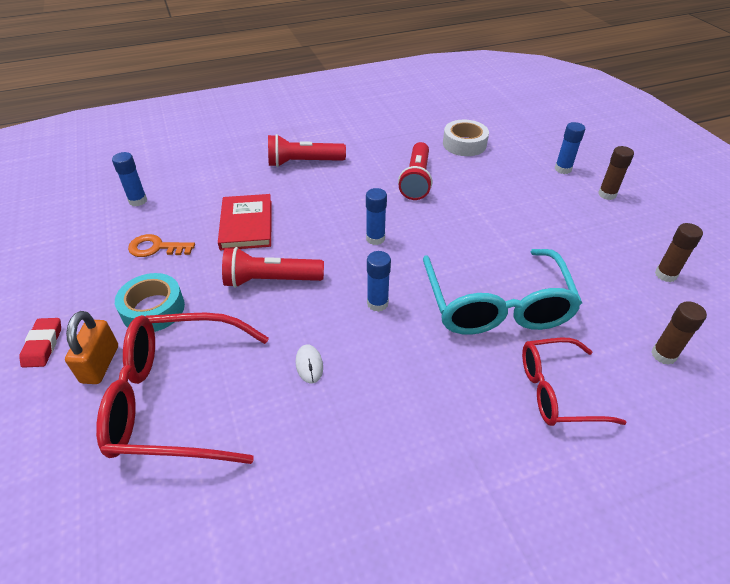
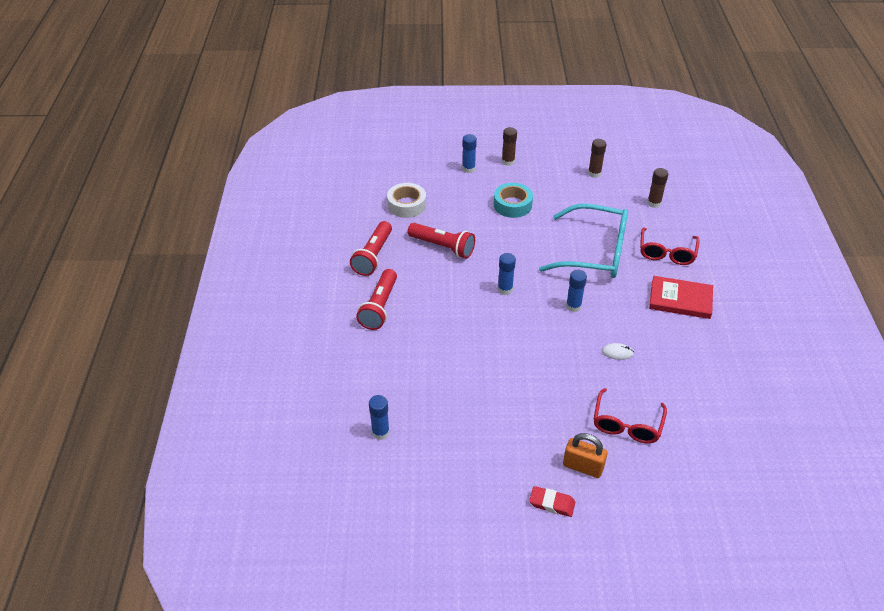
camera: 70 degrees left, 0 degrees up
red glasses [96,313,269,464] -> red glasses [594,388,667,444], size x0.61
turquoise tape [115,273,185,332] -> turquoise tape moved to [494,183,533,218]
orange key [128,234,195,257] -> none
red book [218,194,272,250] -> red book moved to [649,276,713,319]
red flashlight [222,247,324,288] -> red flashlight moved to [350,221,392,276]

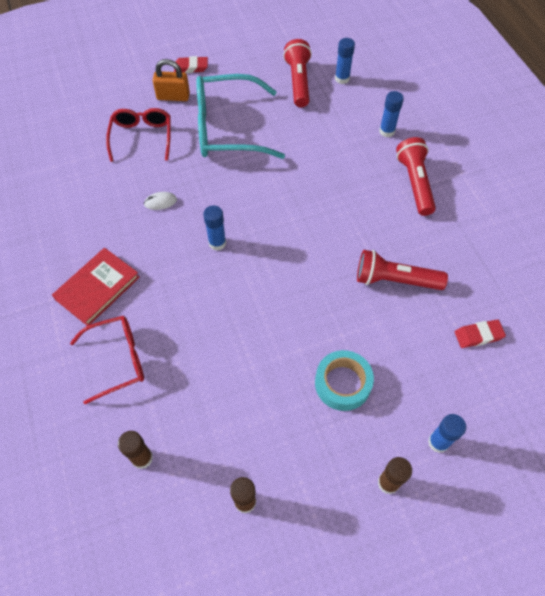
camera: 160 degrees right, 15 degrees up
red flashlight [350,221,392,276] -> red flashlight moved to [283,39,312,107]
white tape [387,183,426,218] -> red eraser [455,320,506,348]
blue glue stick [498,253,516,295] -> blue glue stick moved to [379,91,404,137]
turquoise glasses [539,204,628,278] -> turquoise glasses moved to [196,74,285,159]
red glasses [640,227,700,265] -> red glasses turned 75 degrees clockwise [70,316,144,405]
red book [649,276,713,319] -> red book turned 45 degrees counterclockwise [52,248,140,326]

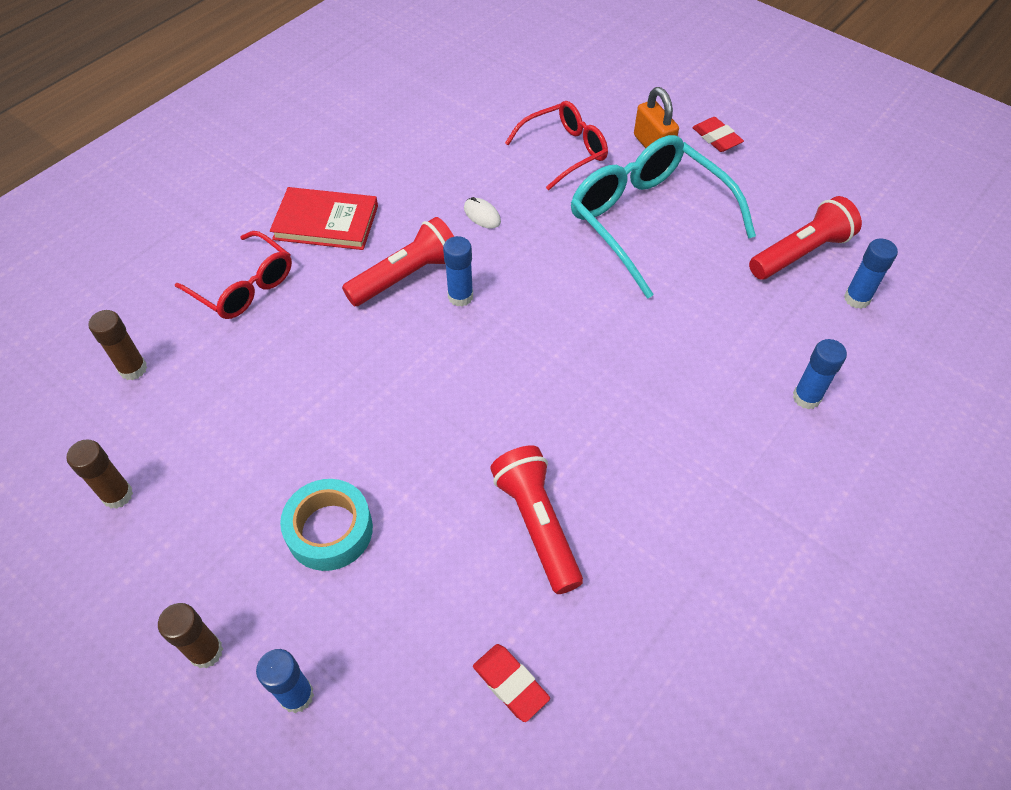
camera: 60 degrees right, 5 degrees down
red flashlight [396,137,436,216] -> red flashlight moved to [342,217,454,306]

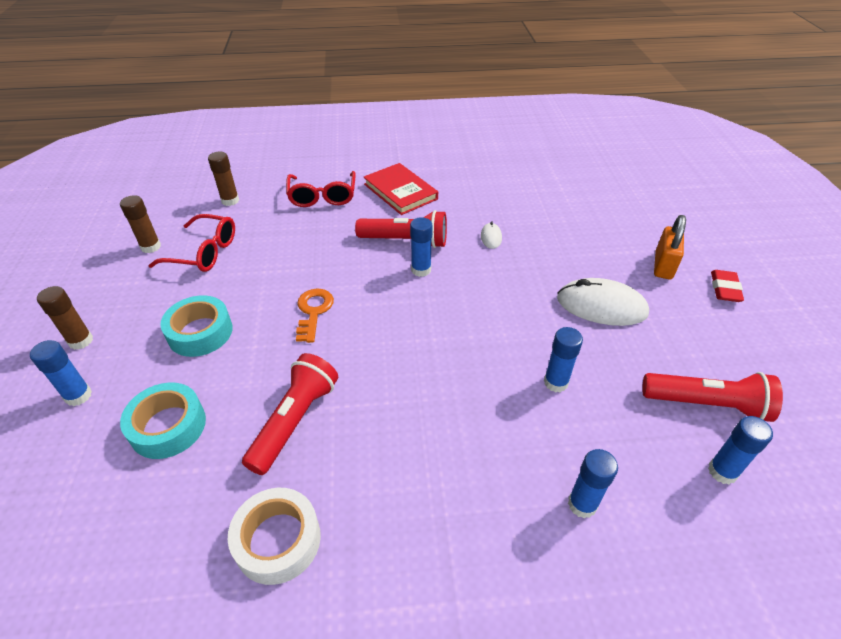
camera: 45 degrees right, 10 degrees down
red eraser [473,644,550,722] -> none
red glasses [505,101,608,190] -> red glasses moved to [148,214,235,272]
turquoise glasses [571,135,756,299] -> white mouse [557,278,649,326]
none -> turquoise tape [120,382,206,459]
none -> white tape [228,488,321,585]
none -> orange key [296,289,334,343]
none -> blue glue stick [544,327,583,392]

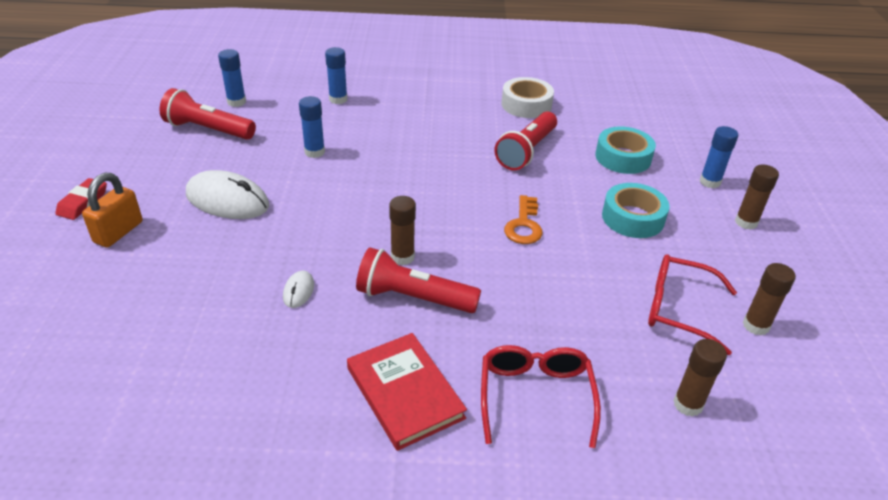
camera: 175 degrees left, 5 degrees down
blue glue stick [410,217,433,277] -> brown glue stick [389,196,416,265]

